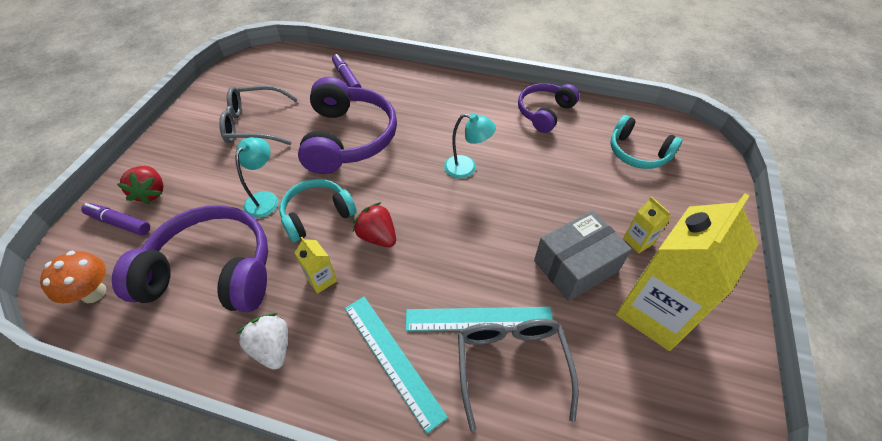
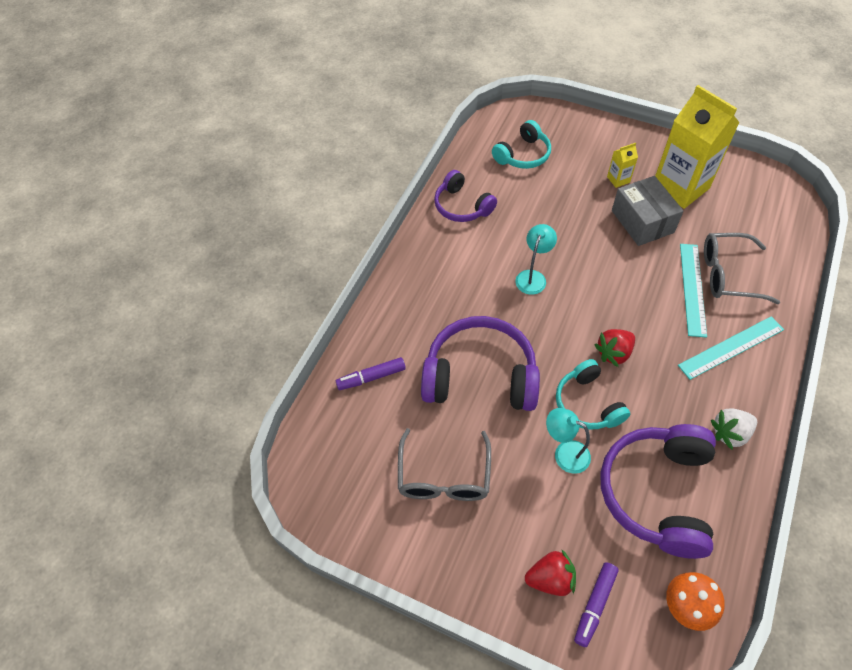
camera: 80 degrees left, 5 degrees up
yellow carton [295,237,337,294] -> none

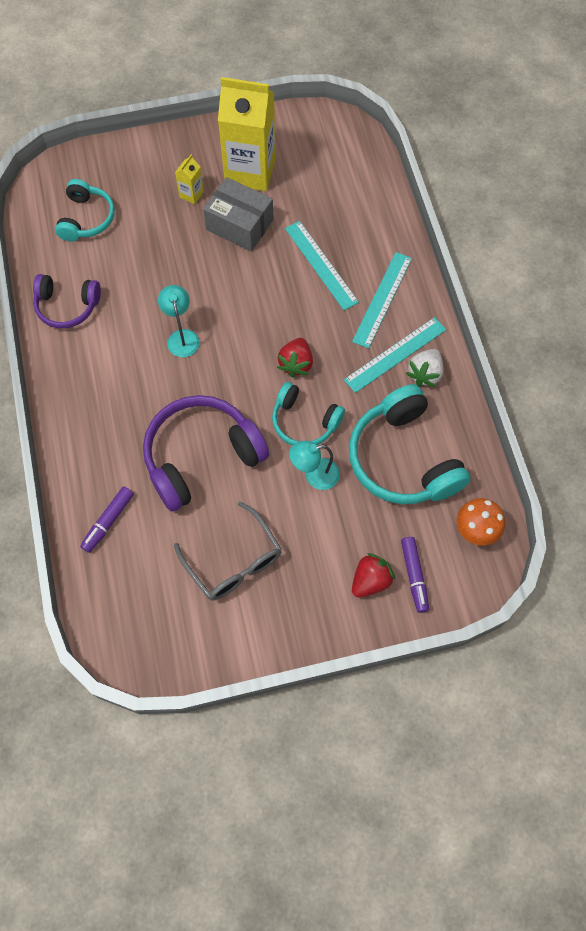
camera: 40 degrees left, 10 degrees up
purple headphones [600,424,716,559] -> turquoise headphones [349,384,471,504]
grey glasses [704,233,780,304] -> none
none -> turquoise ruler [344,317,446,393]

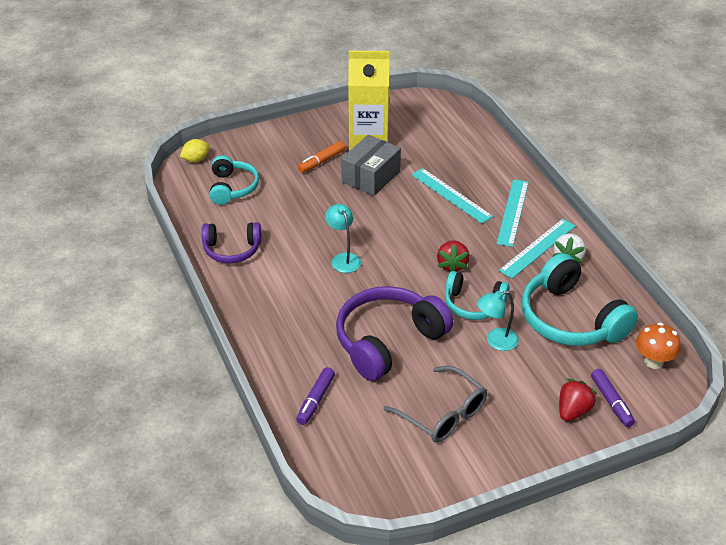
camera: 10 degrees left, 25 degrees down
yellow carton [175,155,204,204] -> orange marker [298,141,346,173]
grey box [203,177,273,251] -> grey box turned 75 degrees counterclockwise [341,135,401,196]
none -> yellow lemon [180,139,210,163]

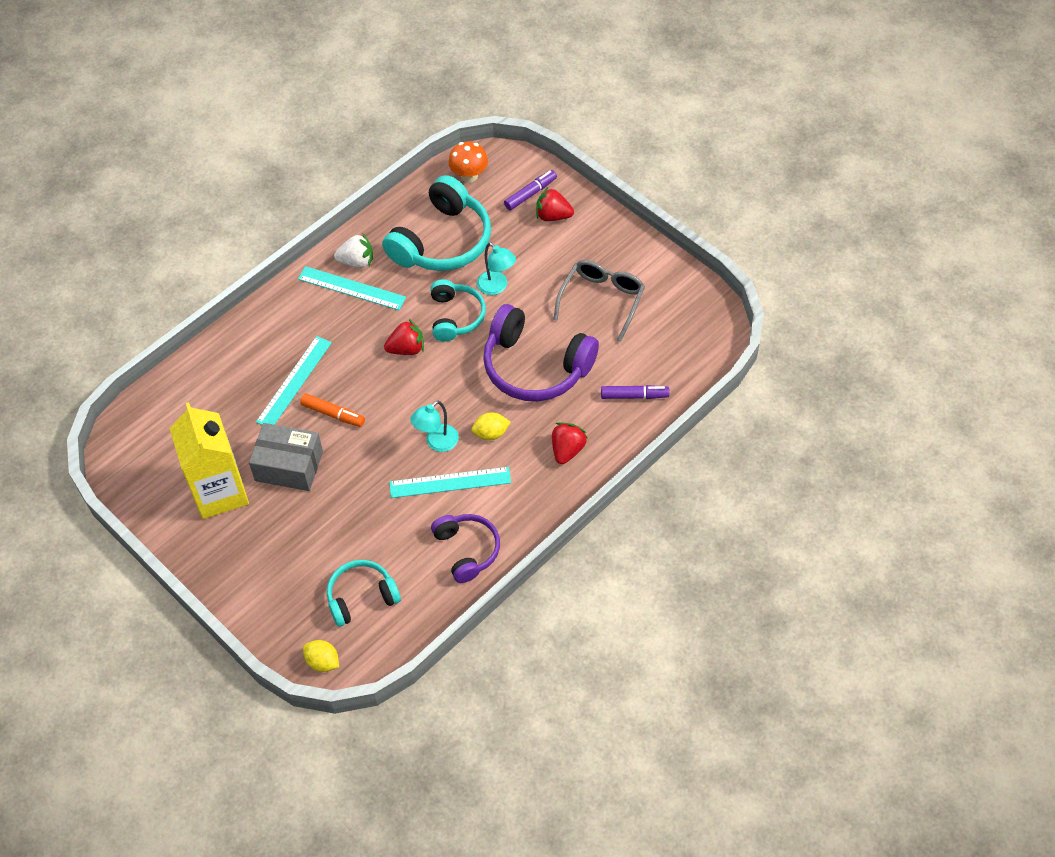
camera: 110 degrees left, 15 degrees up
orange marker [298,141,346,173] -> orange marker moved to [300,393,365,427]
turquoise ruler [497,179,529,247] -> turquoise ruler moved to [389,467,511,498]
none -> yellow lemon [471,412,511,440]
none -> red strawberry [552,422,587,464]

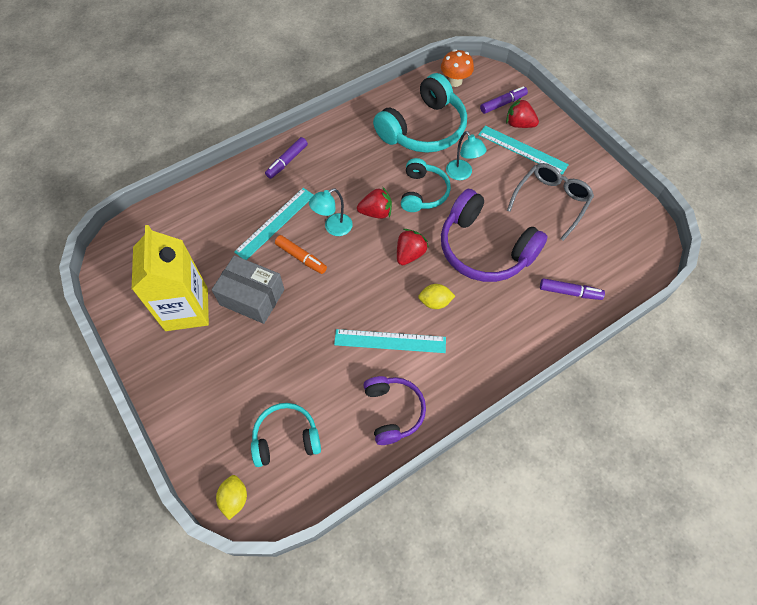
camera: 10 degrees right, 5 degrees up
turquoise ruler [298,266,406,310] -> turquoise ruler moved to [478,126,569,175]
yellow lemon [303,640,339,672] -> yellow lemon turned 45 degrees clockwise [216,475,247,520]
white strawberry [334,234,373,268] -> none
turquoise lamp [410,401,459,452] -> turquoise lamp moved to [309,189,353,236]
red strawberry [552,422,587,464] -> red strawberry moved to [397,229,429,265]
none -> purple marker [265,137,308,179]

